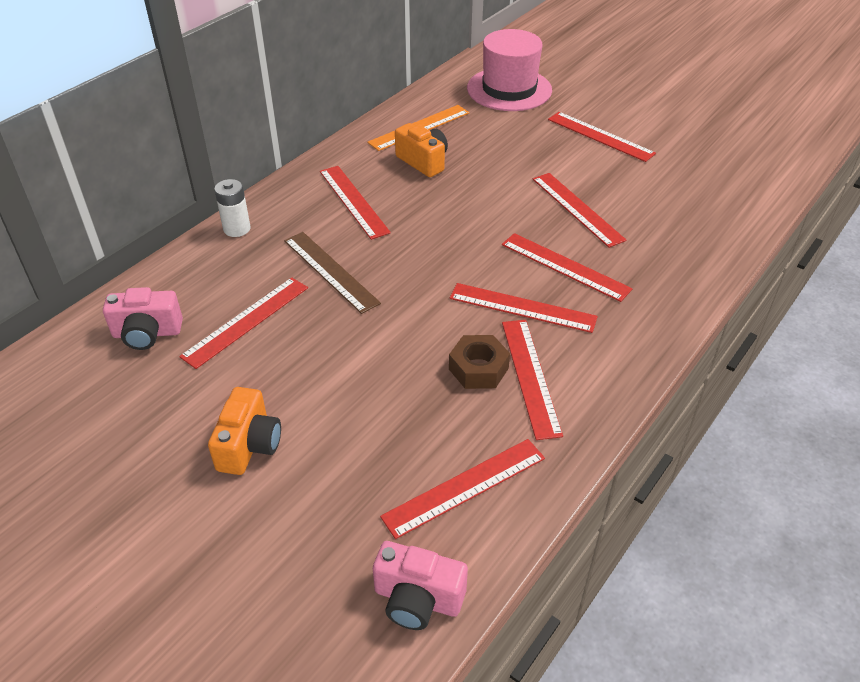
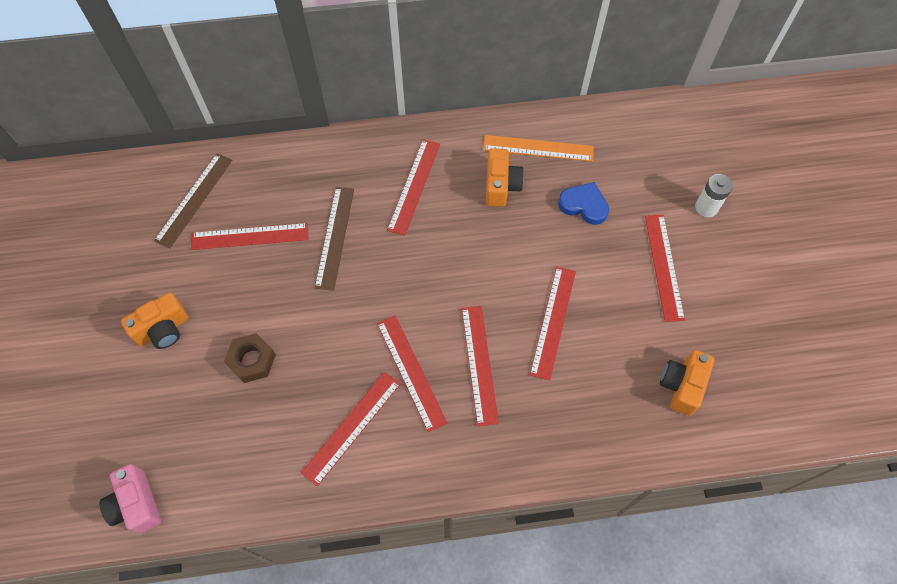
camera: 45 degrees right, 20 degrees up
pink camera [103,287,183,350] -> brown ruler [154,153,232,248]
white battery [214,179,250,237] -> white battery moved to [695,174,733,217]
red ruler [380,439,545,539] -> none
brown nut [449,335,510,389] -> brown nut moved to [224,333,276,383]
pink hat [467,29,552,111] -> none
none -> blue heart [558,182,609,225]
none -> orange camera [660,350,715,416]

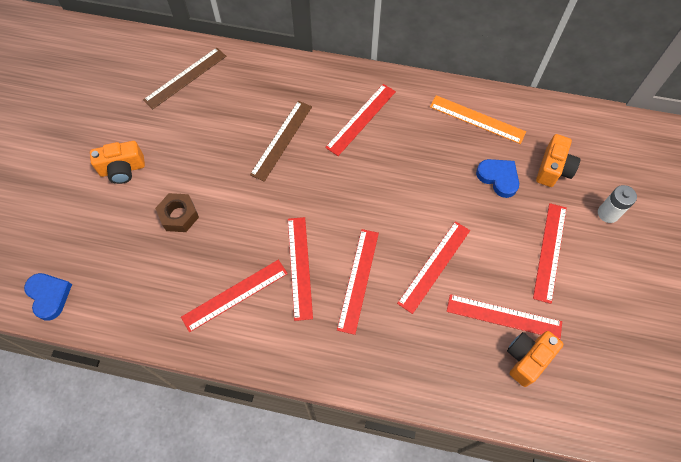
camera: 20 degrees right, 0 degrees up
pink camera [99,464,161,533] -> blue heart [24,273,72,321]
red ruler [191,223,308,250] -> red ruler moved to [447,294,562,339]
orange camera [486,148,524,207] -> orange camera moved to [536,134,580,187]

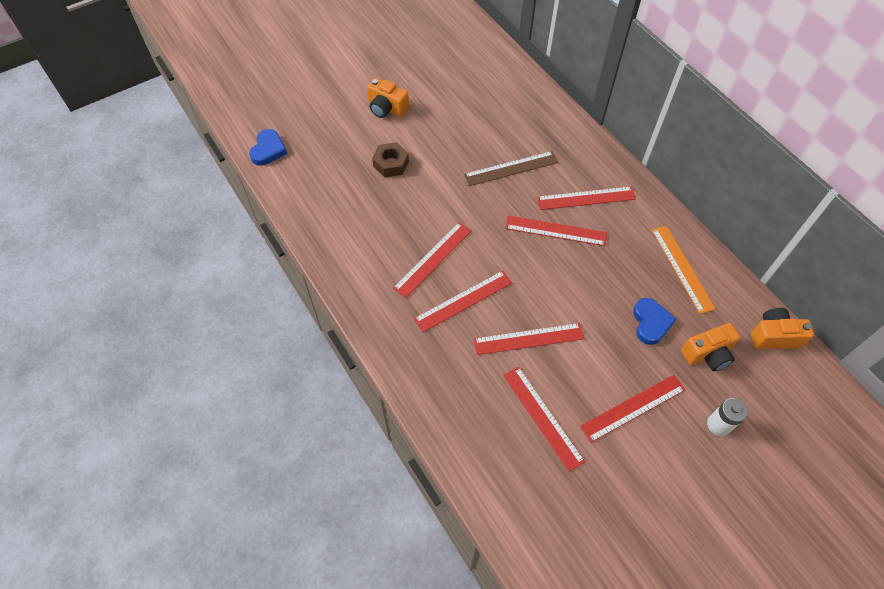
camera: 45 degrees right, 5 degrees down
brown ruler [143,48,226,109] -> none
red ruler [181,260,288,332] -> red ruler moved to [505,215,607,246]
orange camera [507,331,564,387] -> orange camera moved to [751,308,814,349]

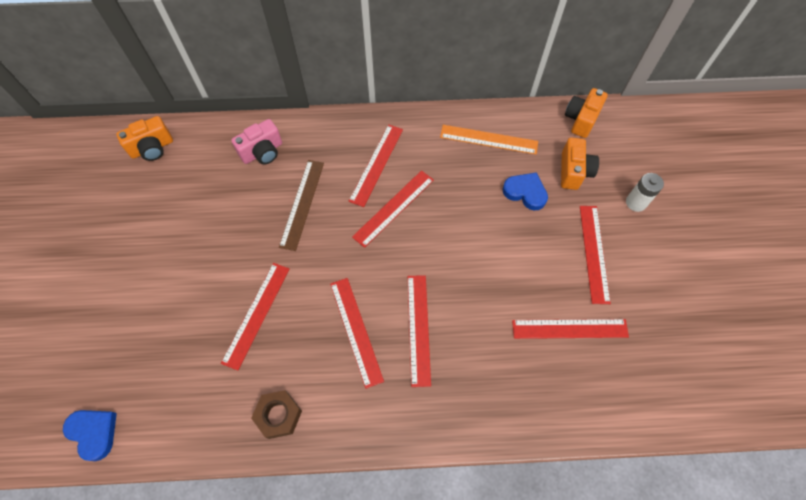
camera: 60 degrees left, 5 degrees up
orange camera [367,78,409,118] -> orange camera moved to [116,116,173,161]
brown nut [372,142,409,177] -> brown nut moved to [251,390,302,439]
red ruler [474,323,584,355] -> red ruler moved to [221,263,289,371]
none -> pink camera [231,119,282,165]

